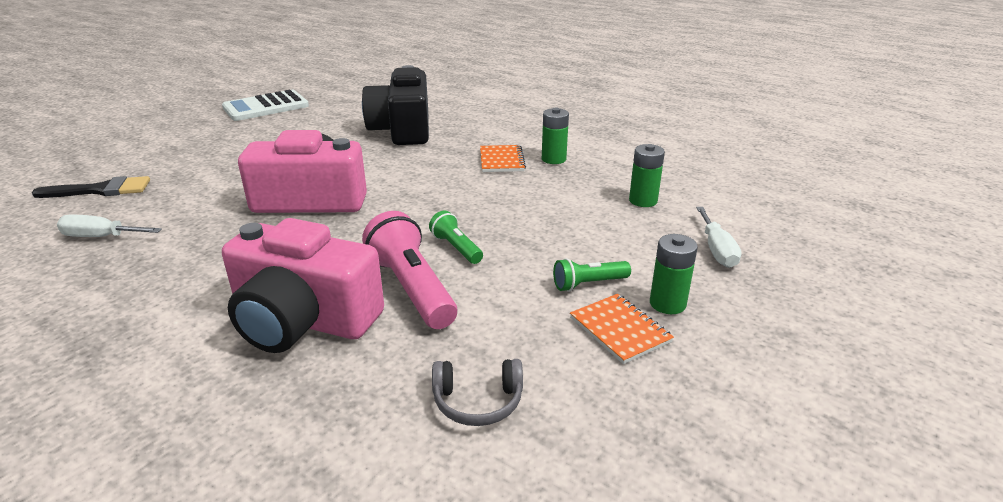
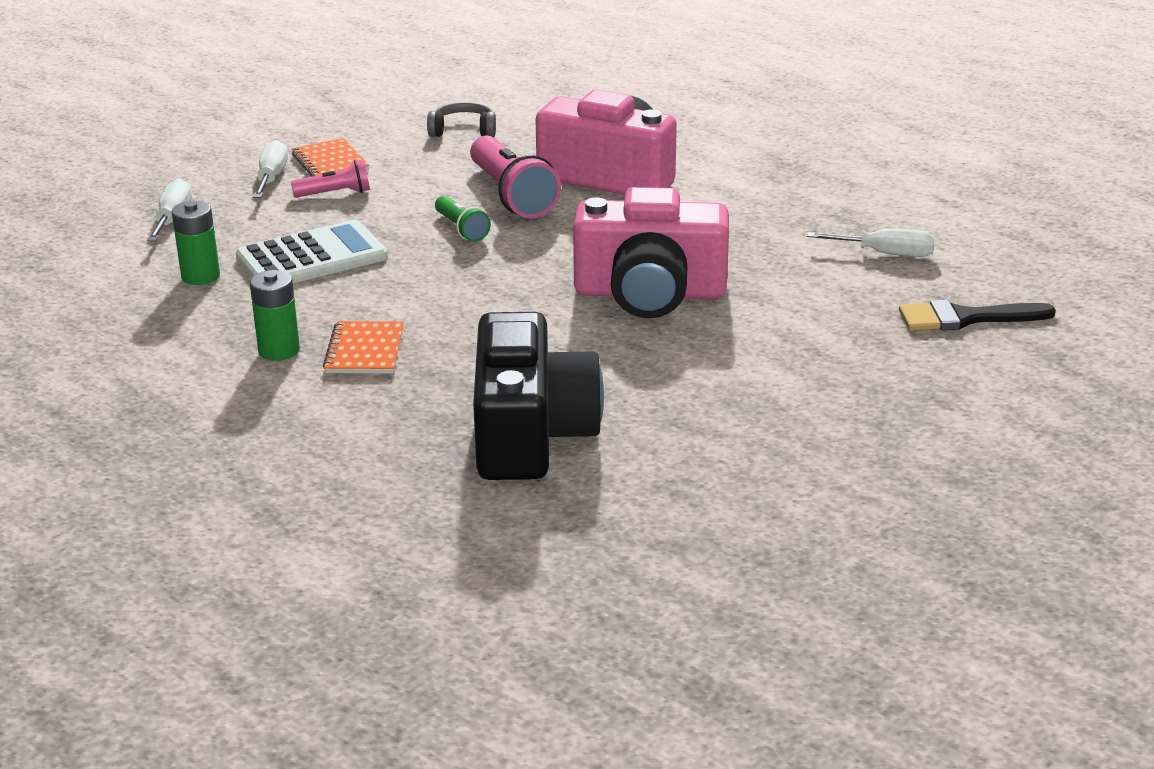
camera: 175 degrees left, 0 degrees up
white calculator [222,90,309,121] -> white calculator moved to [236,220,388,283]
green flashlight [553,258,631,292] -> pink flashlight [291,160,370,198]
green battery [650,234,698,314] -> white screwdriver [253,140,288,198]

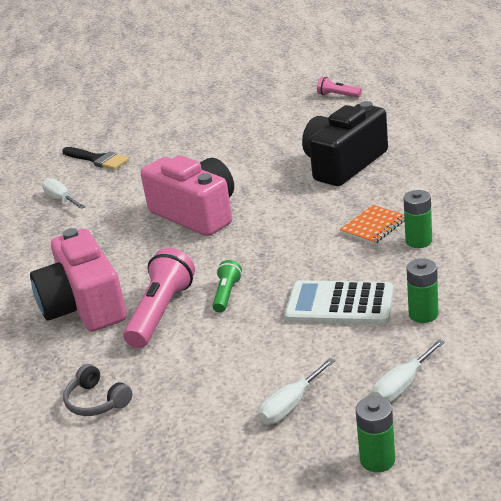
camera: 135 degrees left, 0 degrees up
pink flashlight [291,160,370,198] -> pink flashlight moved to [317,77,362,98]
orange notebook [292,138,369,177] -> none
none -> green battery [356,396,395,472]

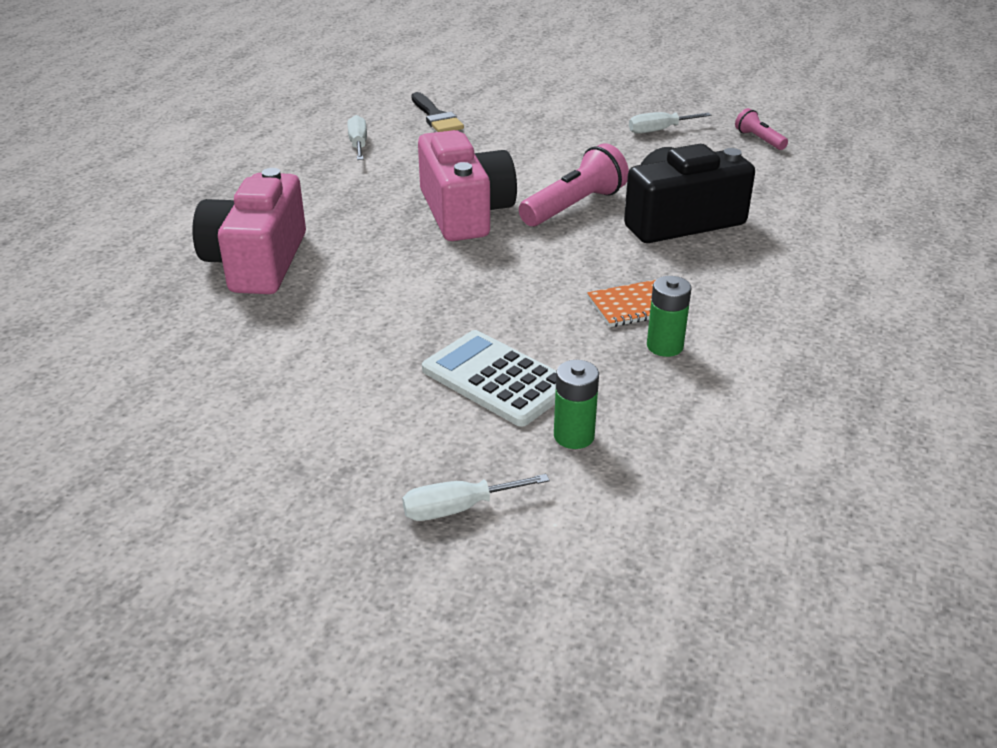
camera: 25 degrees right, 5 degrees up
grey headphones [63,364,132,416] -> none
pink flashlight [123,248,195,348] -> pink flashlight moved to [519,143,629,226]
green flashlight [212,260,242,313] -> none
white screwdriver [258,358,335,424] -> white screwdriver moved to [629,112,711,134]
green battery [356,396,395,472] -> none

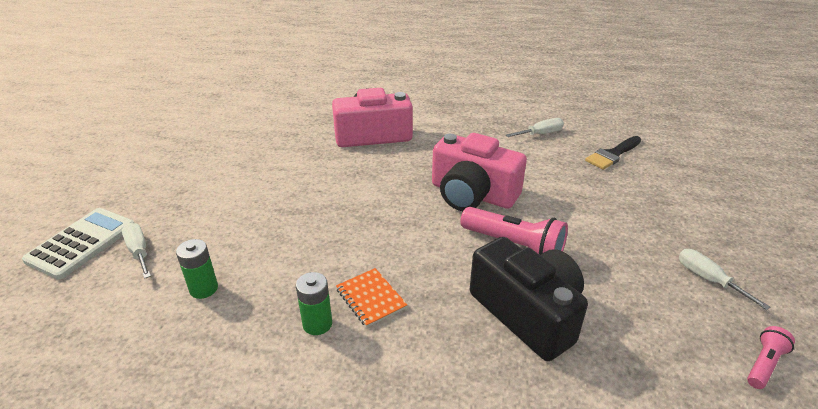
camera: 75 degrees right, 0 degrees up
pink camera [418,130,517,241] -> pink camera turned 60 degrees clockwise [432,133,527,211]
white calculator [422,330,556,427] -> white calculator moved to [22,208,134,280]

